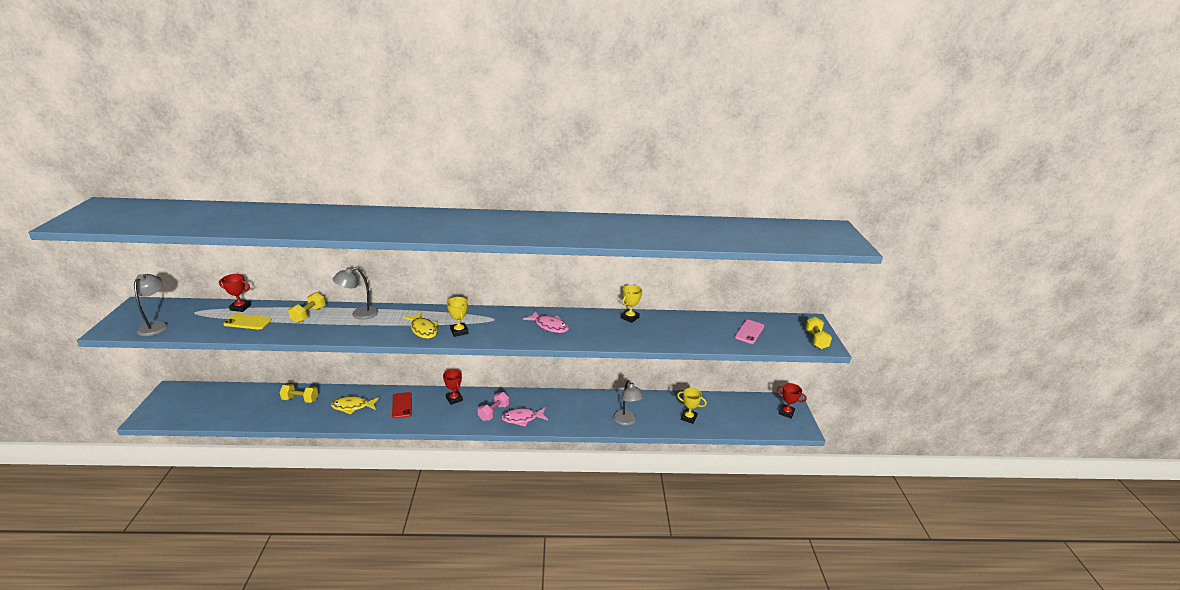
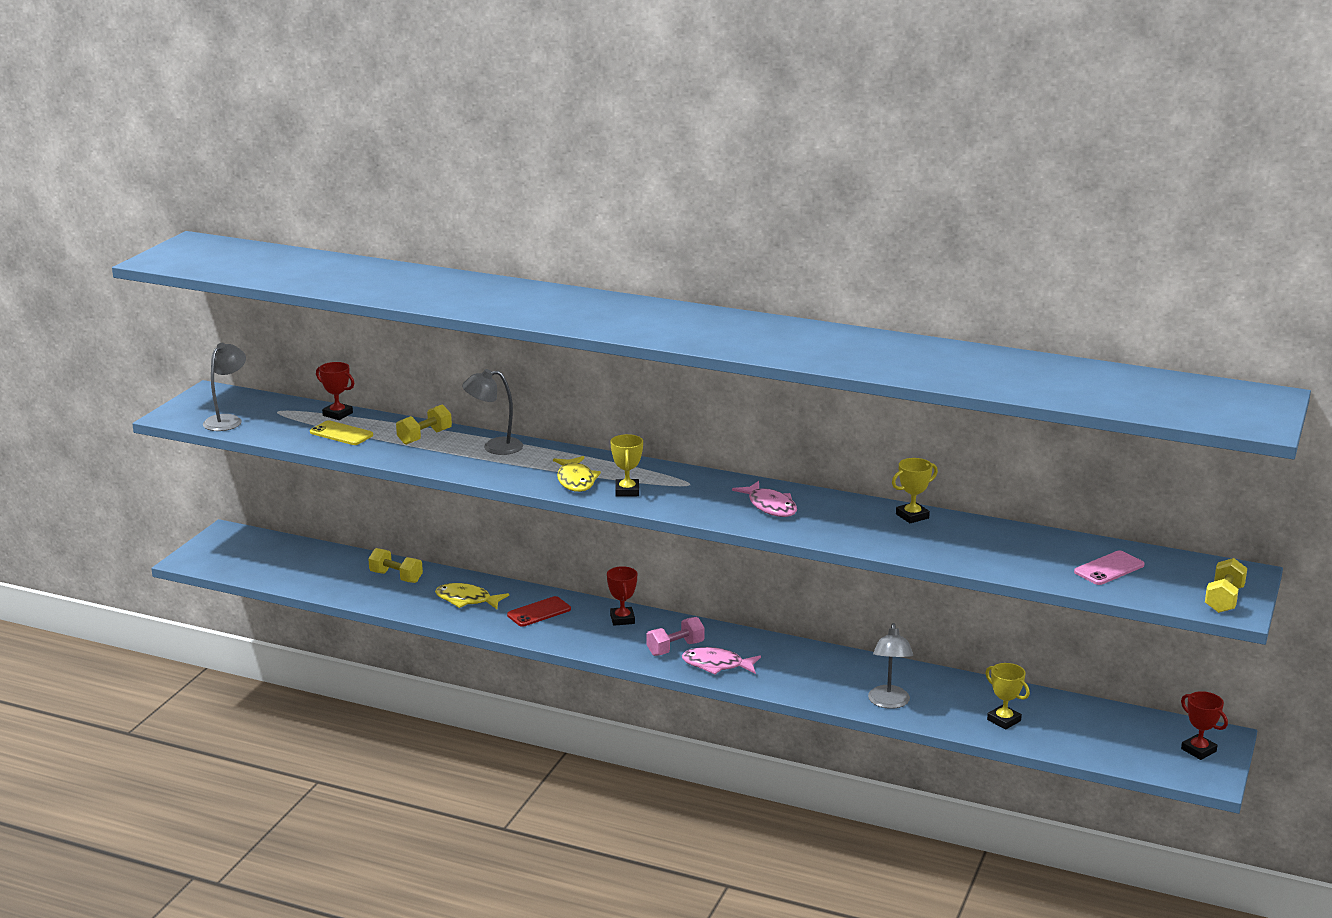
camera: 25 degrees right, 5 degrees down
red phone [392,392,412,418] -> red phone turned 45 degrees clockwise [507,596,571,627]

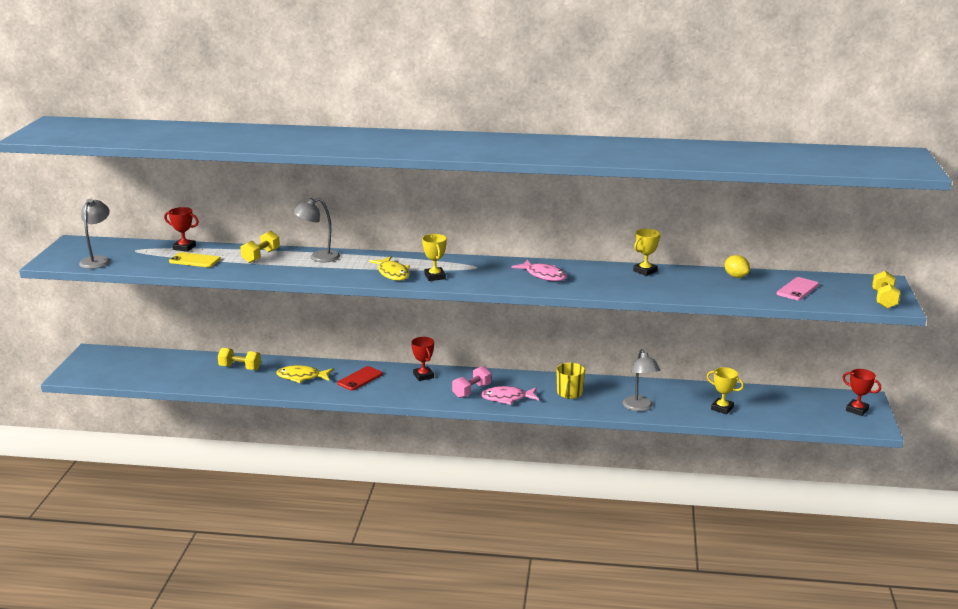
camera: 15 degrees left, 0 degrees up
none -> yellow mug [556,363,585,399]
none -> yellow lemon [725,255,750,278]

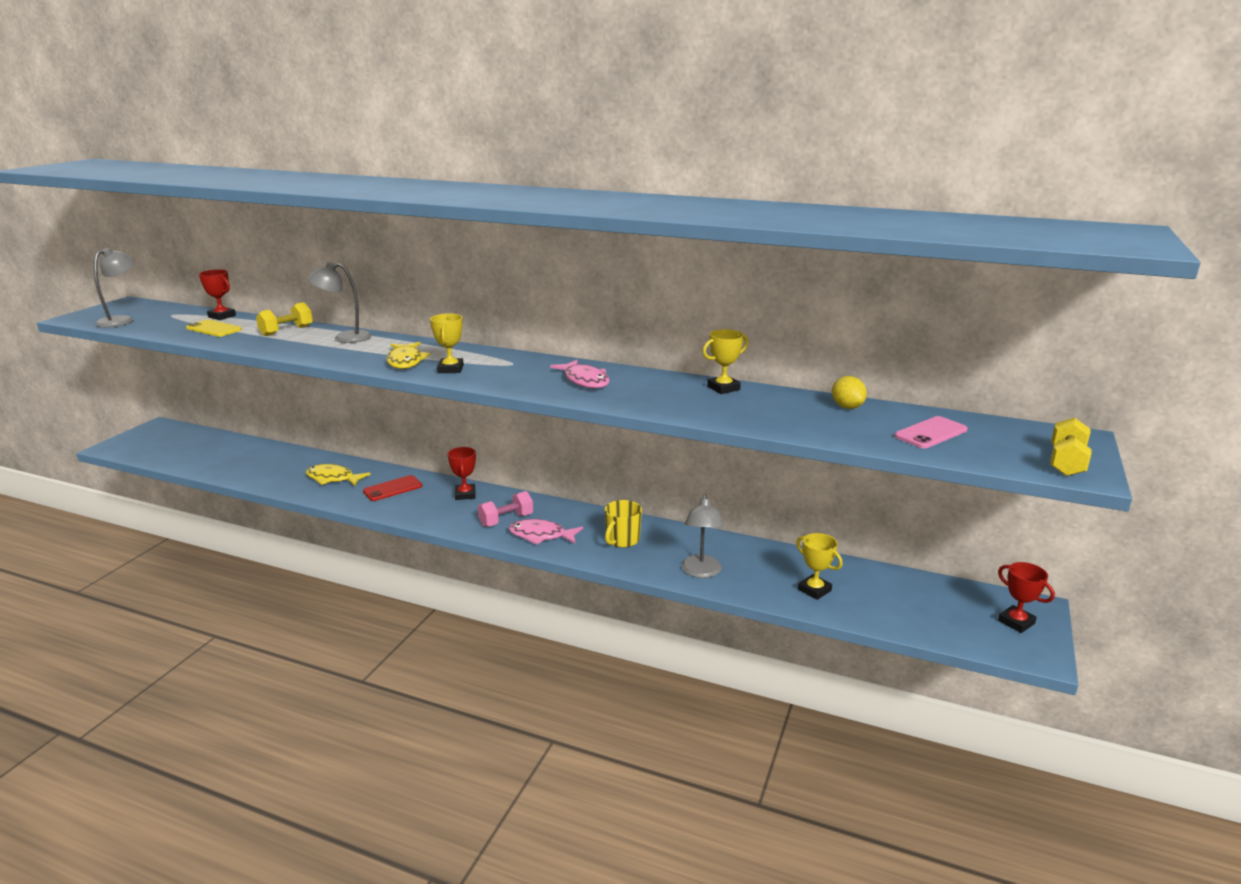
camera: 15 degrees right, 0 degrees up
yellow dumbbell [218,348,261,370] -> none

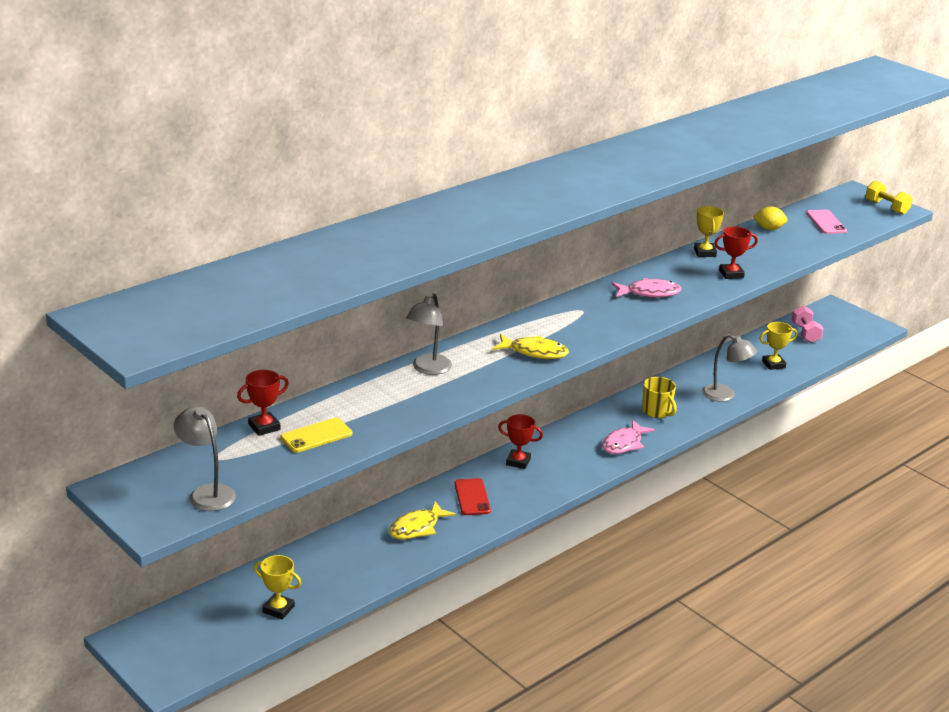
camera: 65 degrees left, 5 degrees up
yellow dumbbell [256,302,313,336] -> none
yellow trophy [430,313,464,373] -> yellow trophy moved to [254,555,301,620]
pink dumbbell [478,491,533,527] -> pink dumbbell moved to [792,305,823,343]
red trophy [998,562,1055,633] -> red trophy moved to [714,226,758,279]

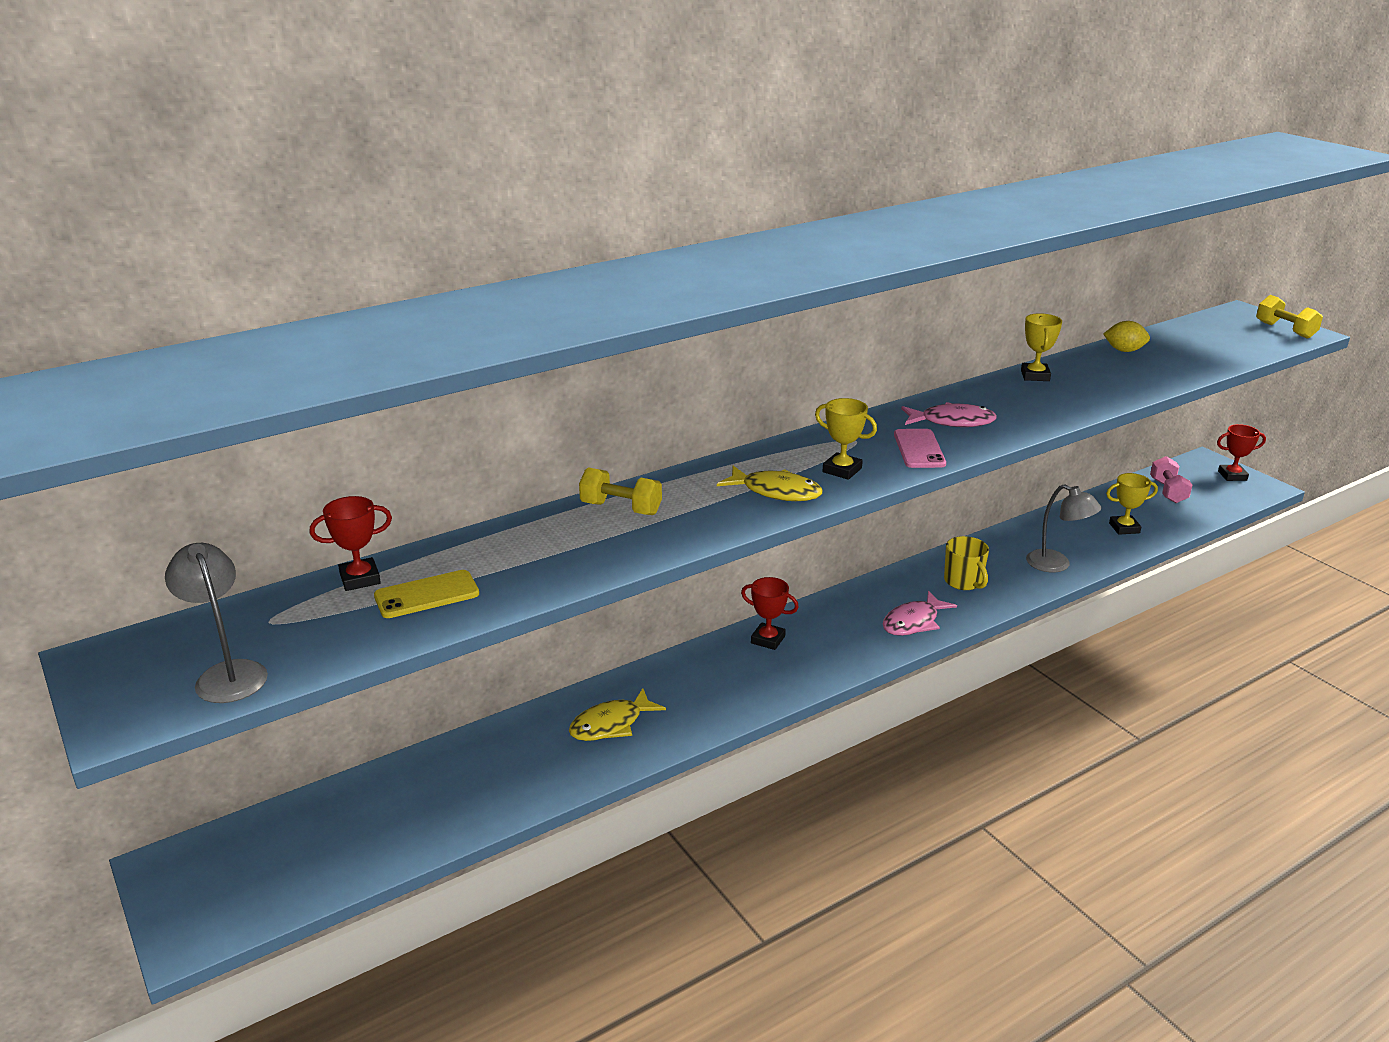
camera: 10 degrees right, 0 degrees up
yellow trophy [254,555,301,620] -> yellow trophy moved to [815,398,877,480]
grey lamp [406,293,452,375] -> yellow dumbbell [579,467,662,515]
red phone [454,478,491,515] -> none
red trophy [714,226,758,279] -> red trophy moved to [1217,424,1266,481]
pink phone [806,210,847,234] -> pink phone moved to [894,429,946,468]

